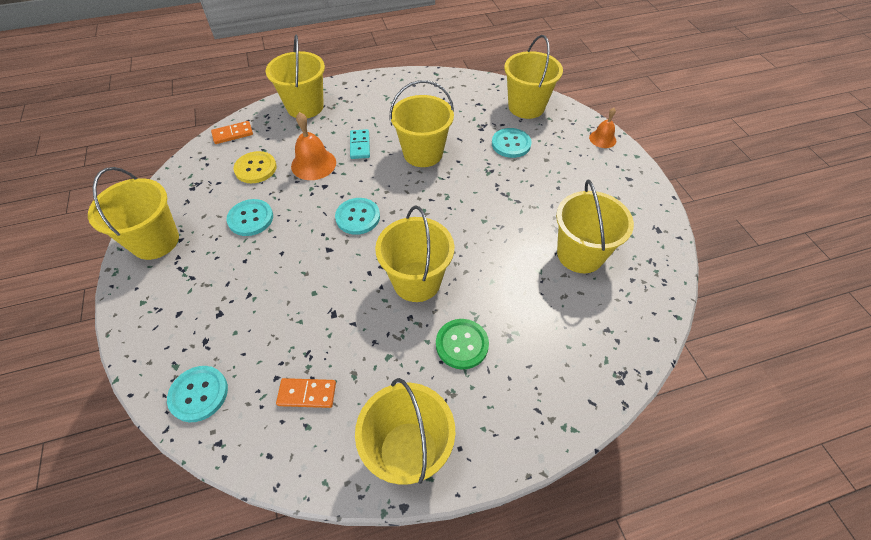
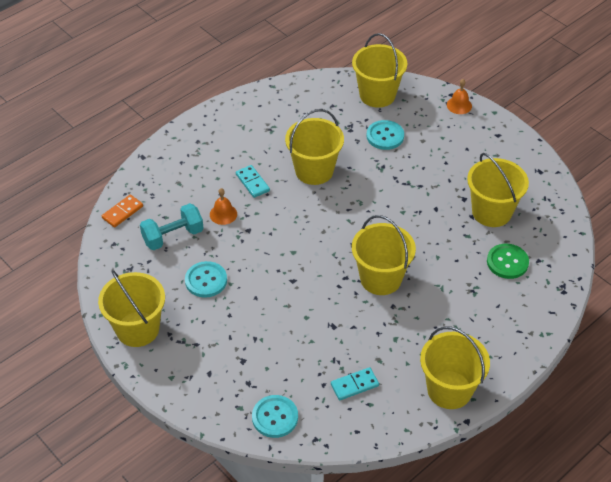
camera: 25 degrees left, 5 degrees down
yellow button [233,151,277,183] -> turquoise dumbbell [140,203,204,250]
yellow bucket [266,34,325,118] -> none
orange domino [276,378,336,408] -> turquoise domino [331,367,379,400]
orange bell [291,112,336,180] -> orange bell [210,188,237,225], size x0.62
turquoise button [335,198,380,235] -> none
green button [436,319,489,369] -> green button moved to [487,244,529,279]

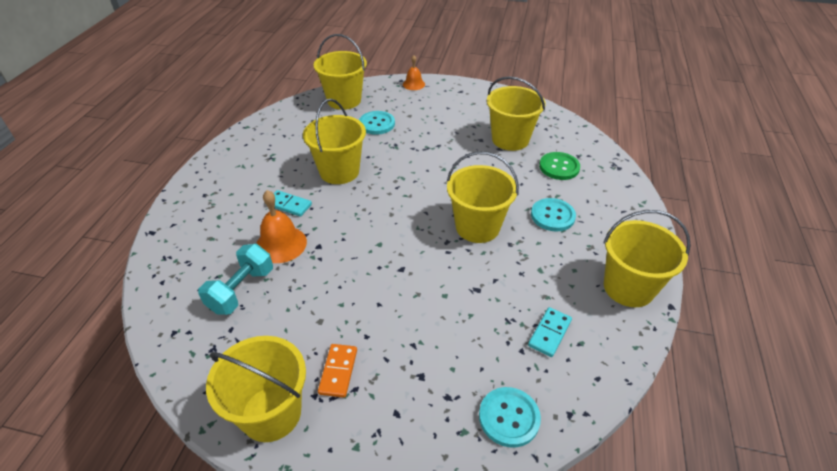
camera: 35 degrees left, 5 degrees down
orange domino [102,195,143,228] -> orange domino moved to [318,344,357,398]
turquoise button [185,261,227,298] -> turquoise button moved to [531,198,576,232]
orange bell [210,188,237,225] -> orange bell [256,190,307,263], size x1.60

